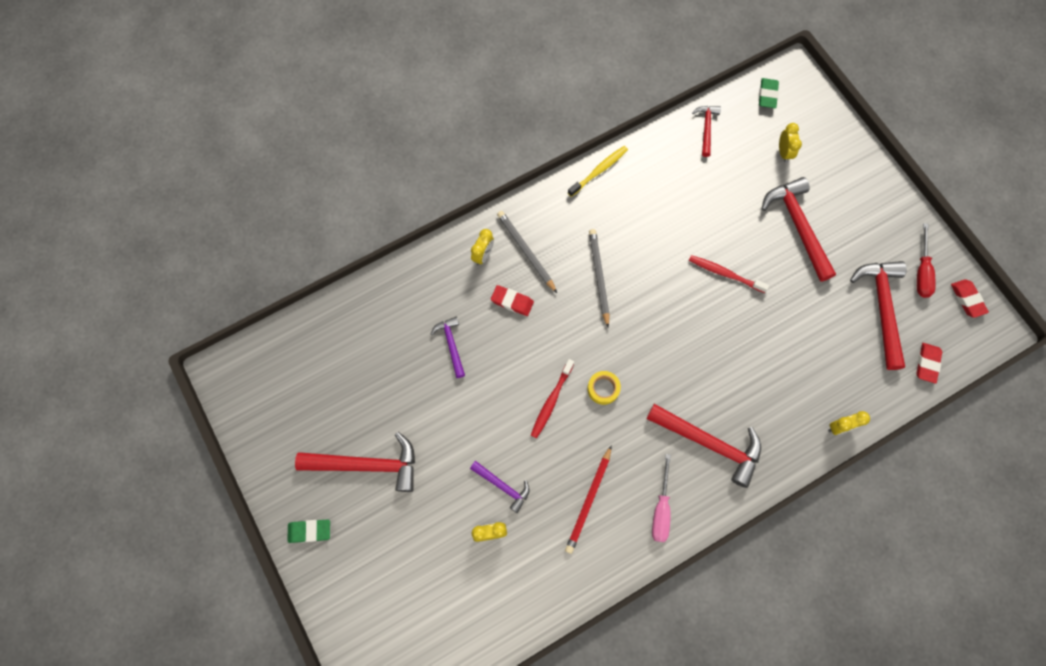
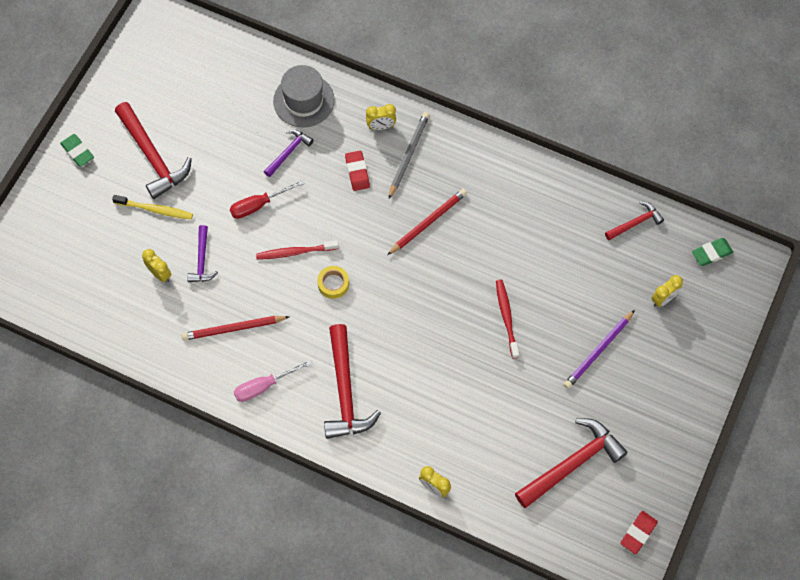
camera: 55 degrees right, 5 degrees down
yellow toothbrush [568,146,628,197] -> yellow toothbrush moved to [112,195,193,219]
grey pencil [589,229,610,327] -> red pencil [387,189,467,255]
red hammer [762,177,836,282] -> purple pencil [564,310,635,389]
red eraser [916,343,942,384] -> none
red screwdriver [917,223,936,298] -> red screwdriver moved to [230,180,304,219]
none -> grey hat [273,65,335,128]

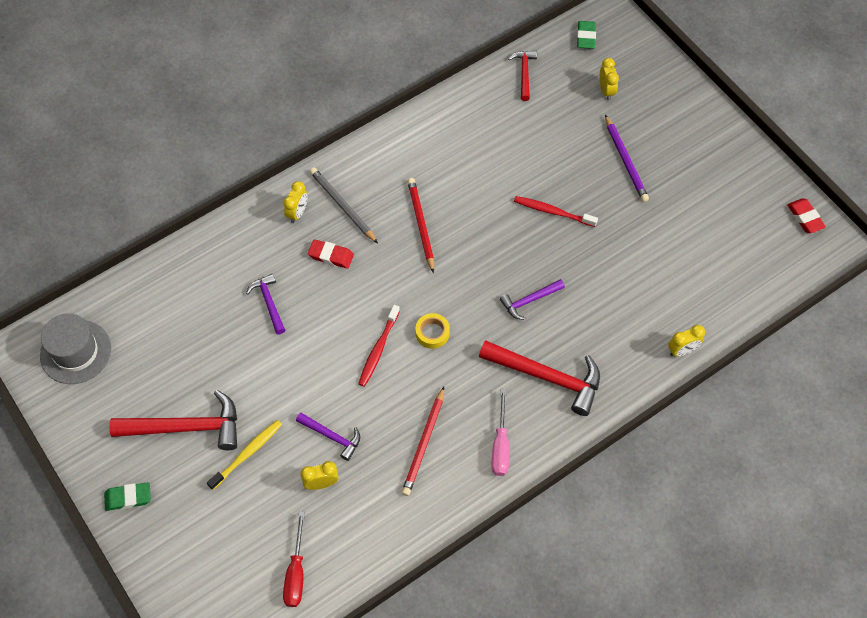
camera: 60 degrees left, 5 degrees down
red screwdriver [230,180,304,219] -> red screwdriver moved to [283,511,305,607]
grey hat [273,65,335,128] -> grey hat moved to [40,313,111,384]
red hammer [515,418,628,508] -> none
none -> purple hammer [500,279,565,320]

